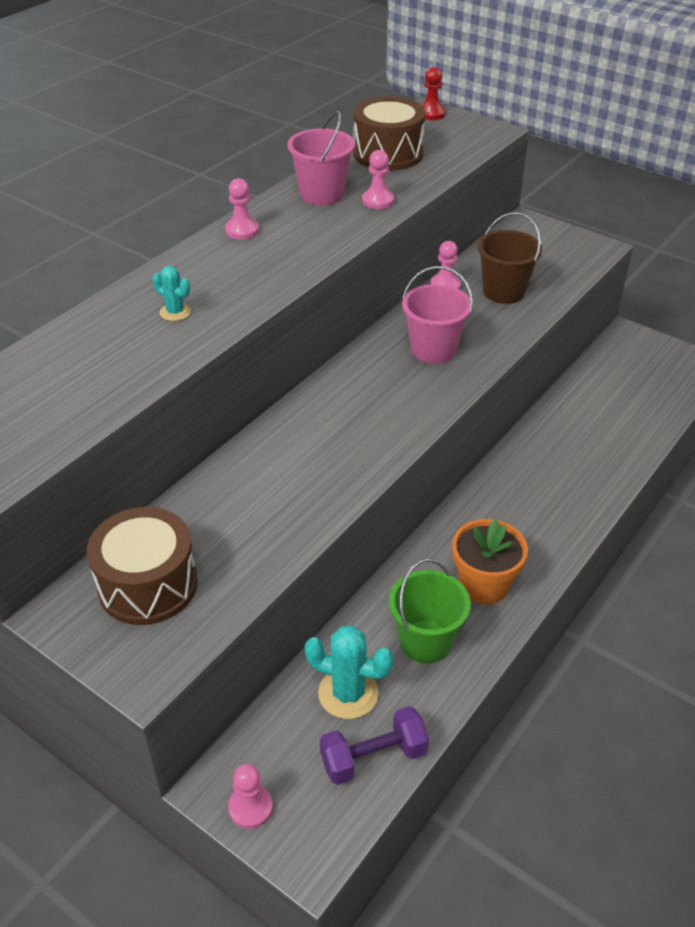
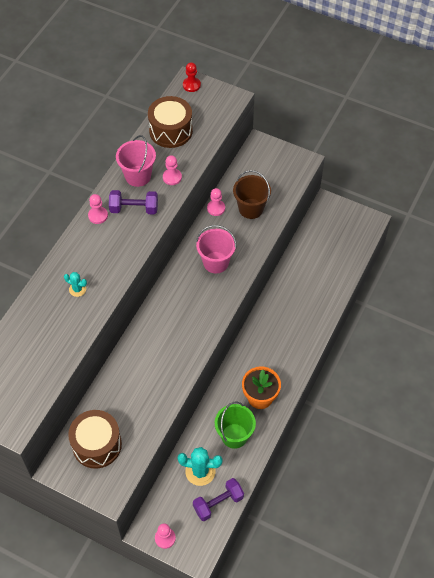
camera: 10 degrees left, 15 degrees up
none -> purple dumbbell [109,190,158,214]

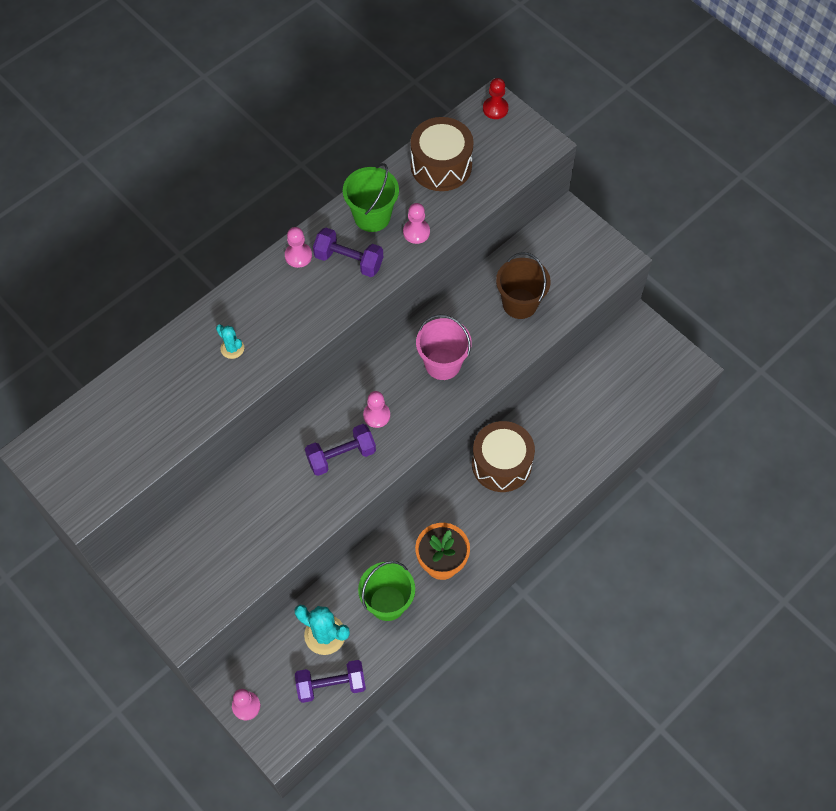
camera: 20 degrees right, 5 degrees up
brown drum [68,410,122,468] -> brown drum moved to [472,421,535,492]
pink bucket [116,135,156,187] -> green bucket [343,163,399,232]
pink pawn [207,188,225,216] -> pink pawn moved to [363,391,390,428]
none -> purple dumbbell [305,424,376,476]

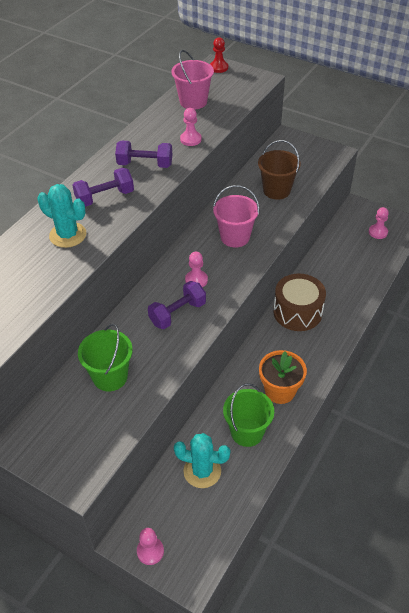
camera: 15 degrees left, 15 degrees down
turquoise cactus [216,324,244,359] -> turquoise cactus [37,184,86,248], size x1.80
pink pawn [285,227,312,268] -> pink pawn moved to [369,207,389,239]
purple dumbbell [295,660,366,703] -> purple dumbbell moved to [72,168,134,207]
green bucket [343,163,399,232] -> green bucket moved to [78,323,133,391]
brown drum [410,117,474,191] -> pink bucket [172,50,214,110]

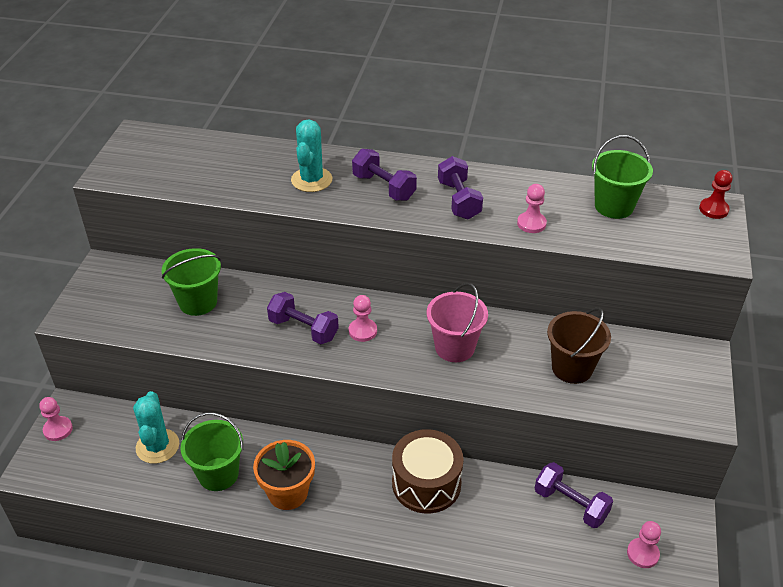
camera: 70 degrees right, 5 degrees down
pink bucket [172,50,214,110] -> green bucket [592,135,653,219]
none -> purple dumbbell [535,462,613,528]

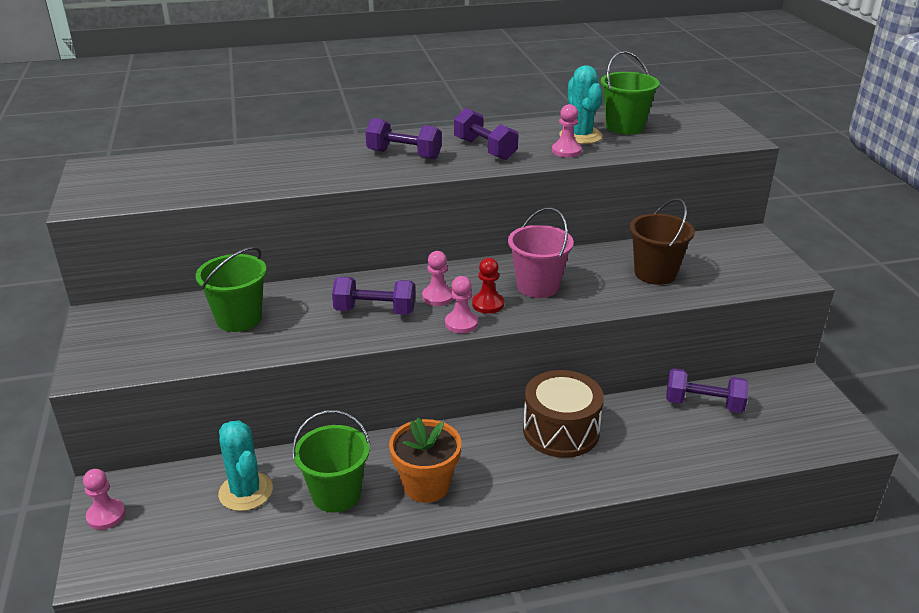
camera: 25 degrees left, 10 degrees down
turquoise cactus [291,120,333,192] -> turquoise cactus moved to [560,65,602,144]
pink pawn [627,521,661,568] -> pink pawn moved to [445,276,478,333]
red pawn [699,170,733,219] -> red pawn moved to [472,258,504,314]

